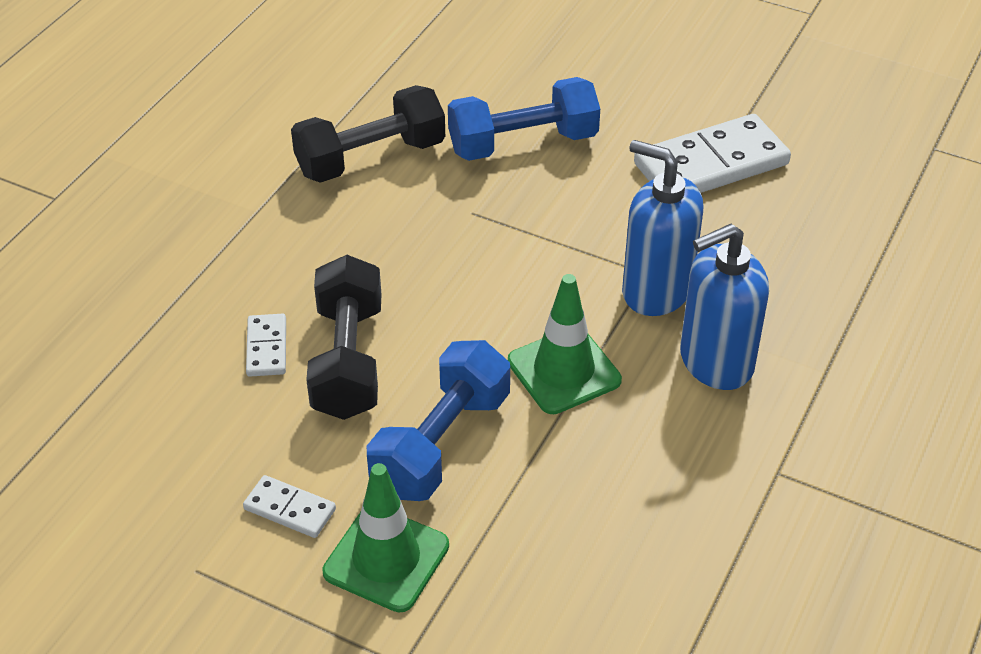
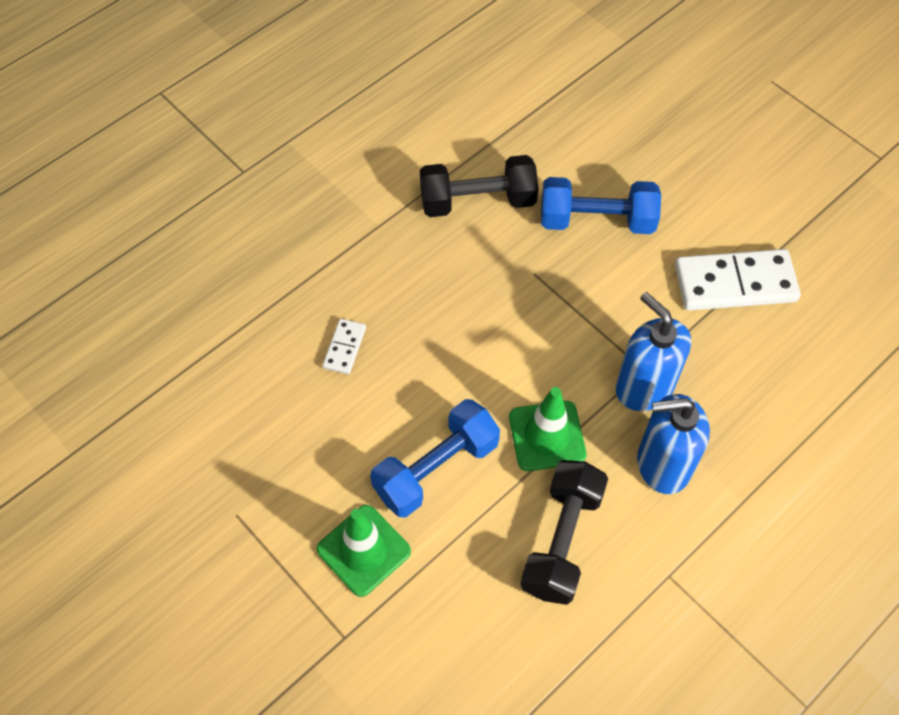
camera: 20 degrees right, 15 degrees up
white domino [243,475,336,538] -> none
black dumbbell [306,255,381,420] -> black dumbbell moved to [521,460,608,605]

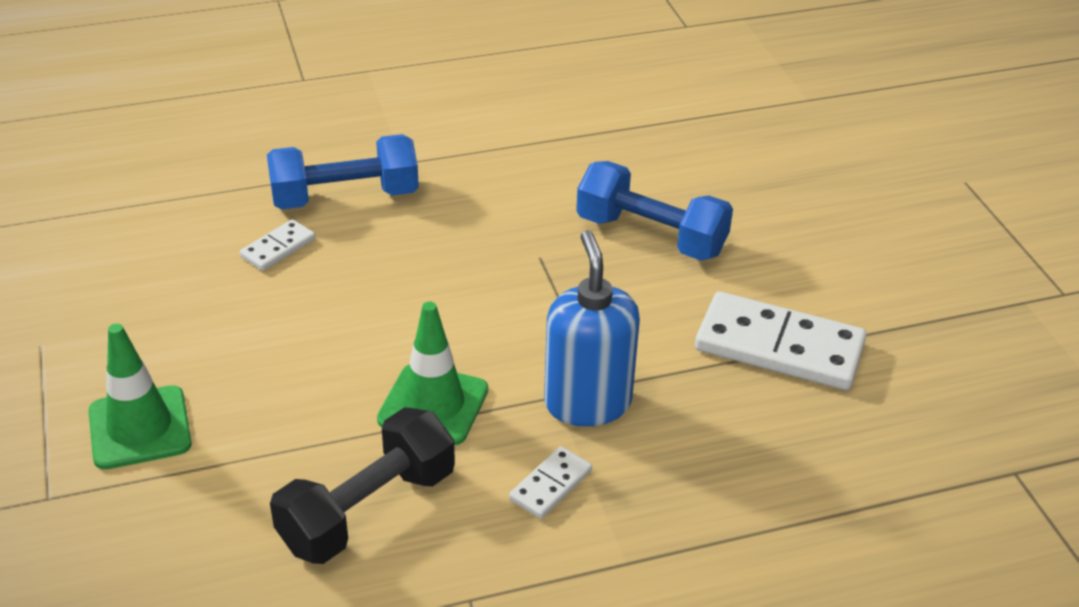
camera: 25 degrees right, 20 degrees down
blue dumbbell [370,399,500,517] -> blue dumbbell moved to [267,134,419,210]
black dumbbell [420,155,539,217] -> none
blue soap dispenser [637,394,710,494] -> white domino [509,446,592,519]

